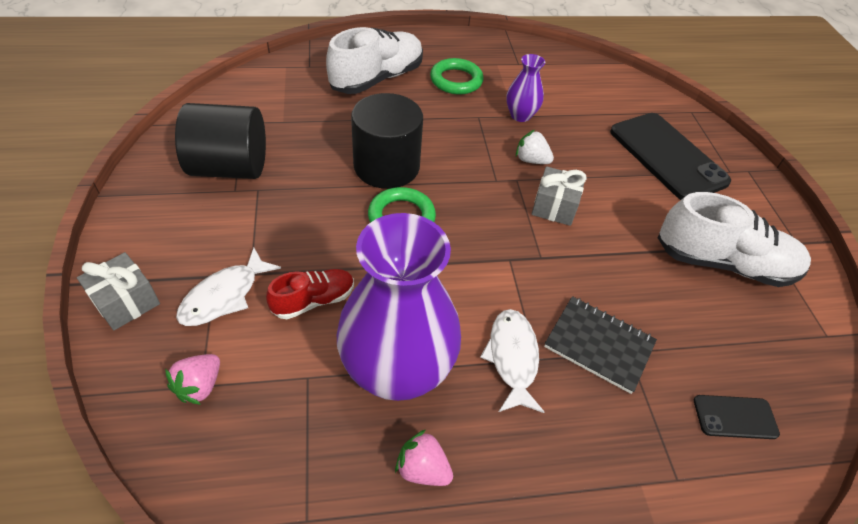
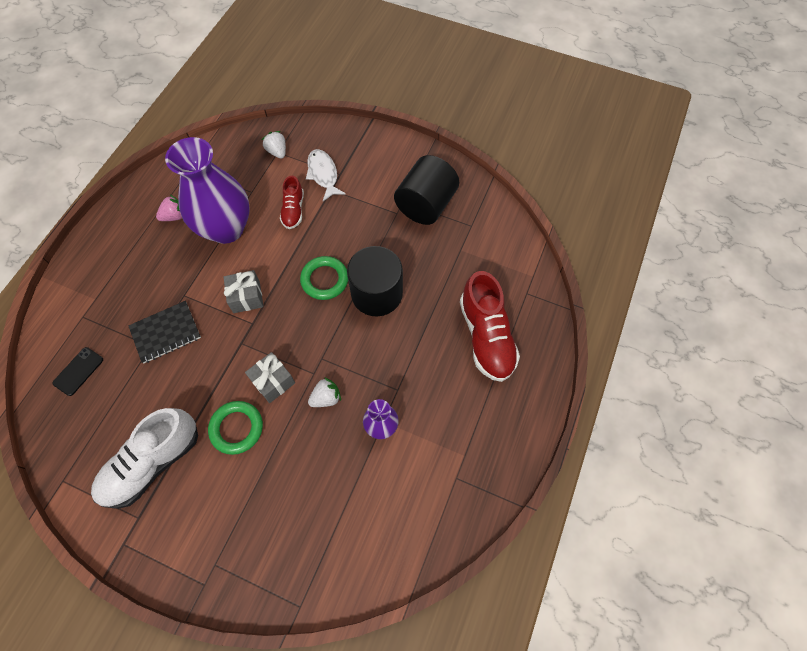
camera: 125 degrees right, 15 degrees up
grey gift [77,252,160,330] -> grey gift moved to [224,270,263,313]
pink strawberry [165,354,220,405] -> white strawberry [261,131,286,159]
white shoe [326,27,423,94] -> red shoe [460,271,520,382]
green ring [430,58,484,94] -> green ring moved to [208,401,263,455]
white fish [480,309,544,413] -> none
black phone [610,113,731,200] -> none

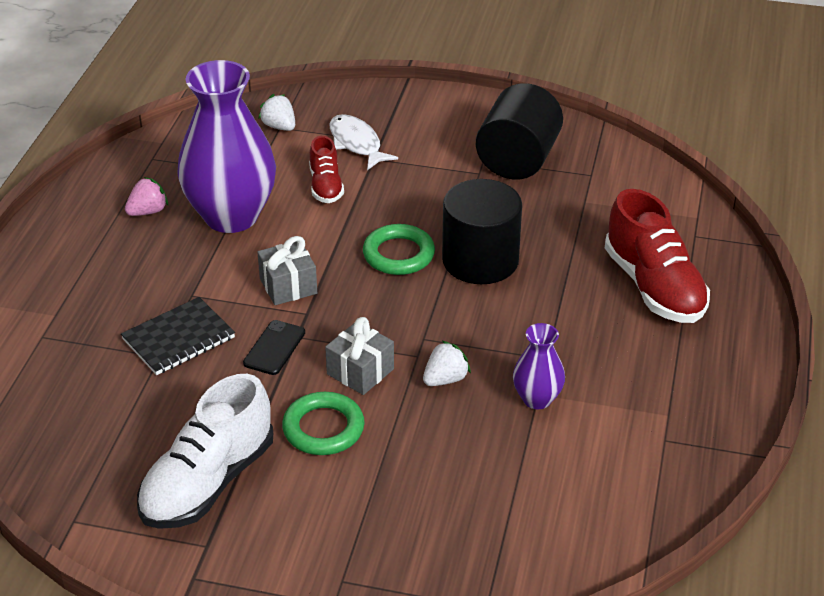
camera: 10 degrees left, 25 degrees down
black phone [52,347,103,396] -> black phone moved to [243,320,305,375]

